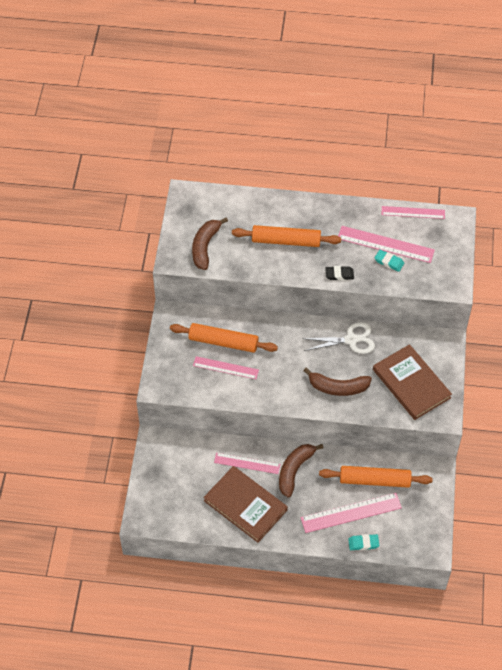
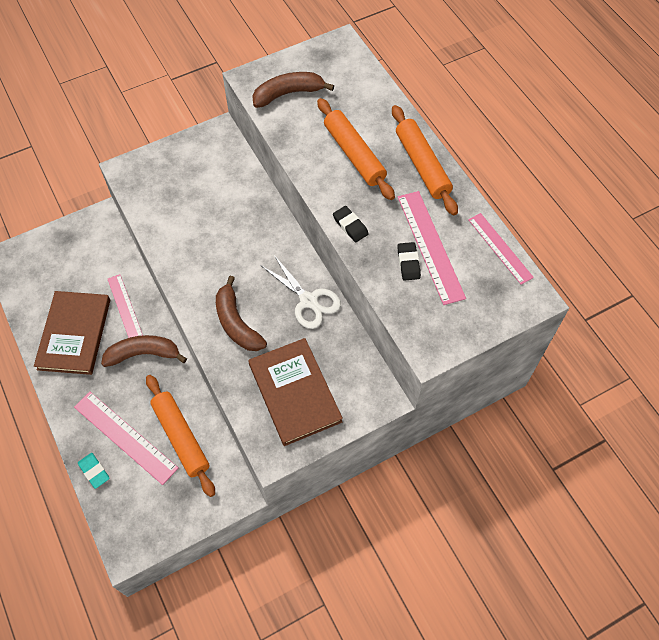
camera: 55 degrees right, 5 degrees up
orange rolling pin [170,323,278,353] -> orange rolling pin moved to [392,105,458,215]
pink ruler [193,356,259,379] -> none
brown book [373,344,452,420] -> brown book turned 45 degrees counterclockwise [248,338,343,446]
turquoise eraser [375,250,404,272] -> black eraser [398,242,421,281]

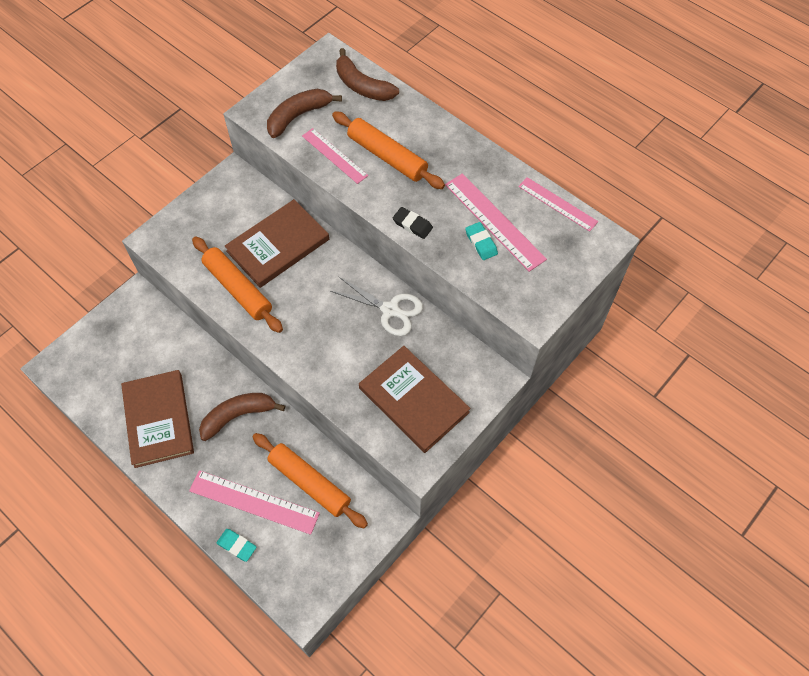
camera: 20 degrees left, 0 degrees up
pink ruler [108,274,143,338] -> pink ruler moved to [302,128,368,184]
brown banana [216,276,267,351] -> brown banana moved to [336,48,399,101]
orange rolling pin [392,105,458,215] -> orange rolling pin moved to [192,237,283,333]
black eraser [398,242,421,281] -> turquoise eraser [465,222,498,260]
none -> brown book [225,199,329,288]

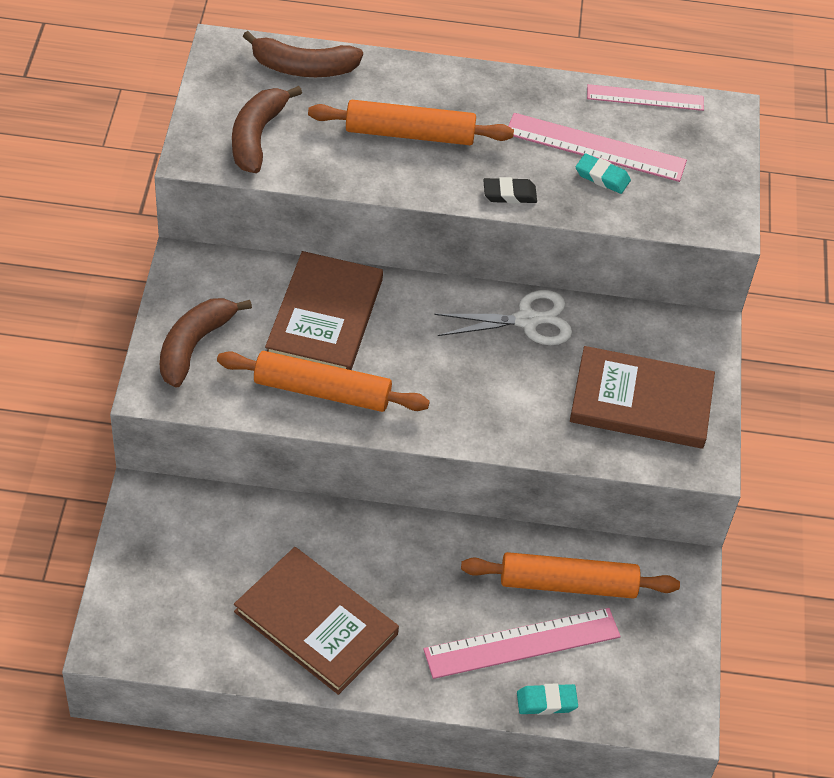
camera: 40 degrees left, 10 degrees down
brown banana [199,393,285,441] -> brown banana moved to [160,298,252,388]
pink ruler [302,128,368,184] -> none

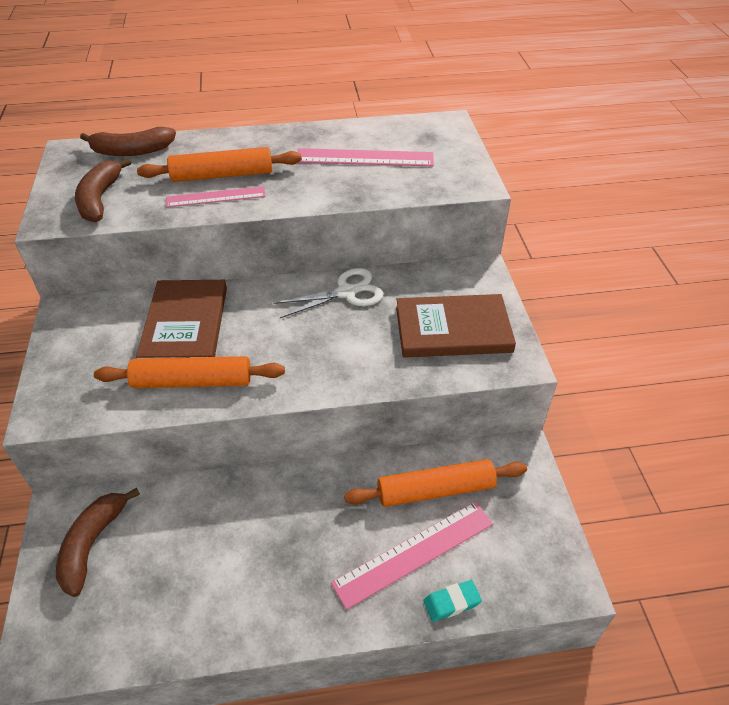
camera: 10 degrees left, 5 degrees down
brown banana [160,298,252,388] -> brown banana moved to [56,488,140,597]
brown book [234,547,399,695] -> none
black eraser [483,177,537,204] -> none
turquoise eraser [576,153,631,194] -> none
pink ruler [587,84,704,111] -> pink ruler moved to [166,186,266,207]

